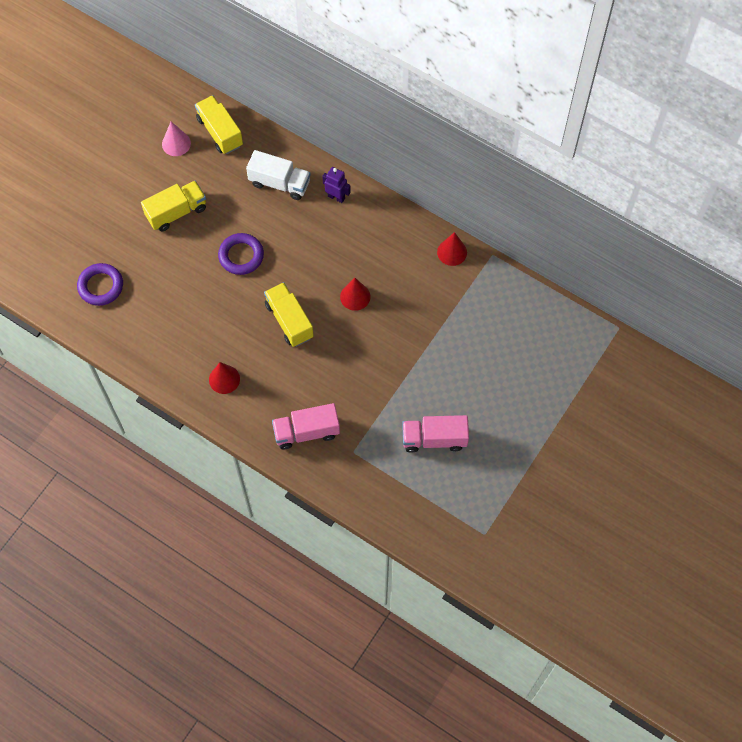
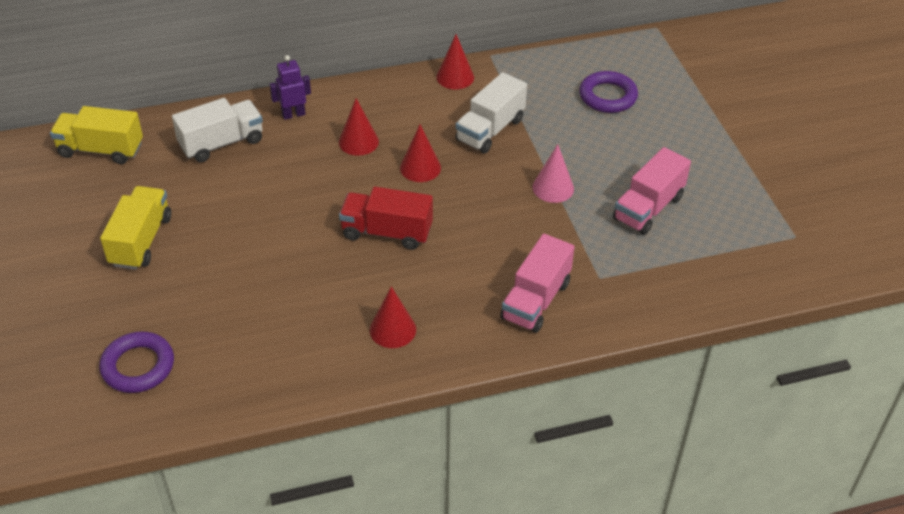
camera: 50 degrees left, 20 degrees down
pink cone [162,122,191,156] -> pink cone moved to [532,144,574,203]
purple ring [218,233,264,275] -> purple ring moved to [579,71,638,113]
yellow truck [264,282,314,347] -> red truck [339,187,433,250]
none -> red cone [339,98,379,156]
none -> white truck [455,72,527,154]

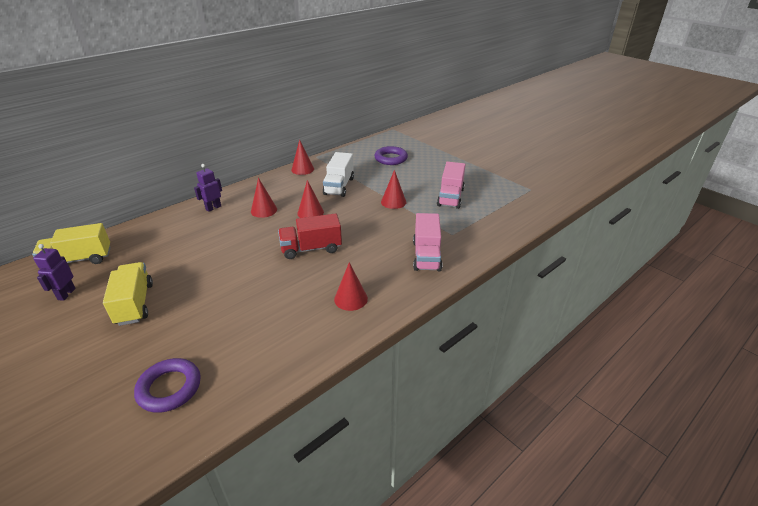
camera: 25 degrees left, 10 degrees down
white truck [172,98,263,162] -> none
pink cone [532,144,574,203] -> red cone [381,170,406,209]
none -> purple robot [33,244,76,301]

